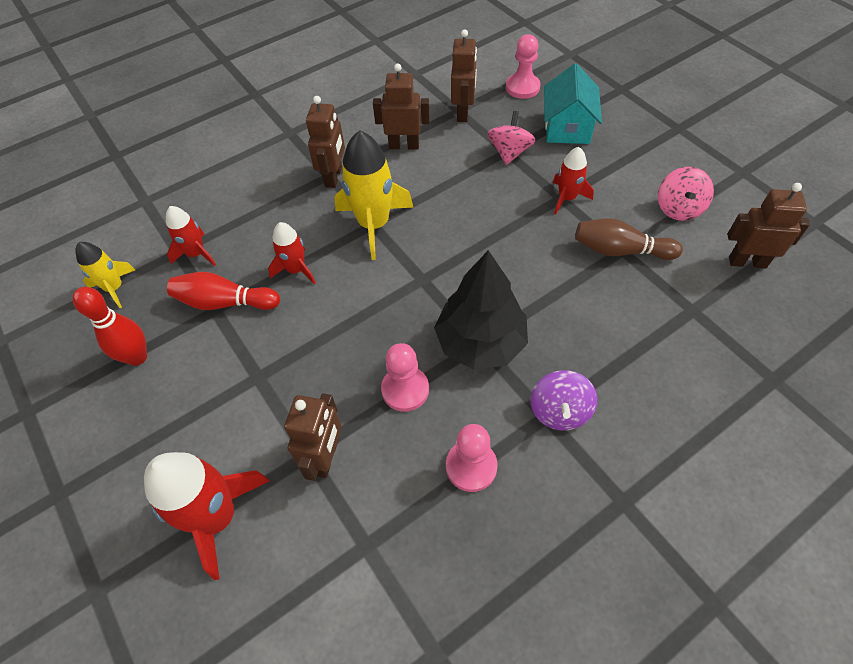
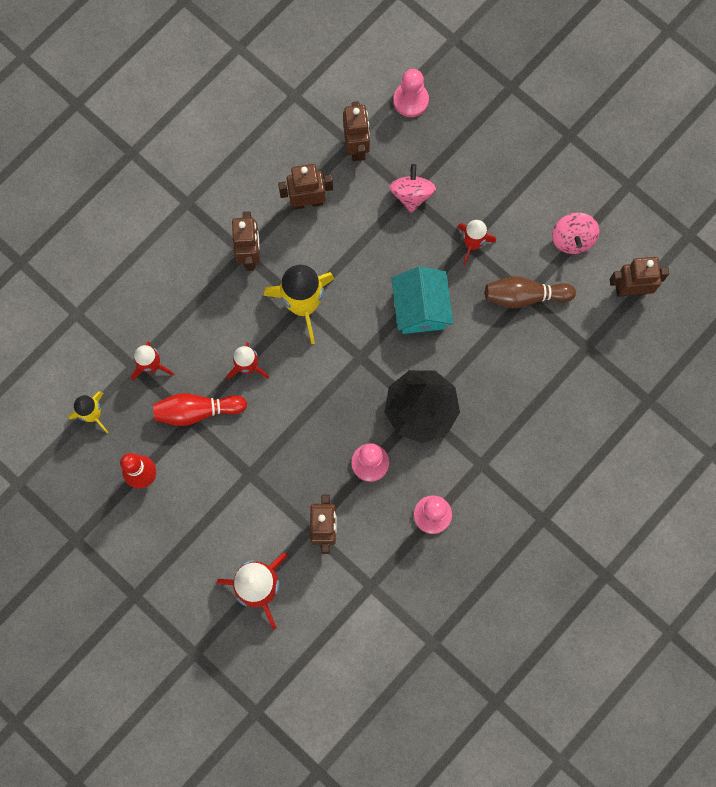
camera: 15 degrees left, 20 degrees up
purple spinning top [531,370,597,431] -> none
turquoise house [544,63,602,144] -> turquoise house moved to [391,266,453,334]

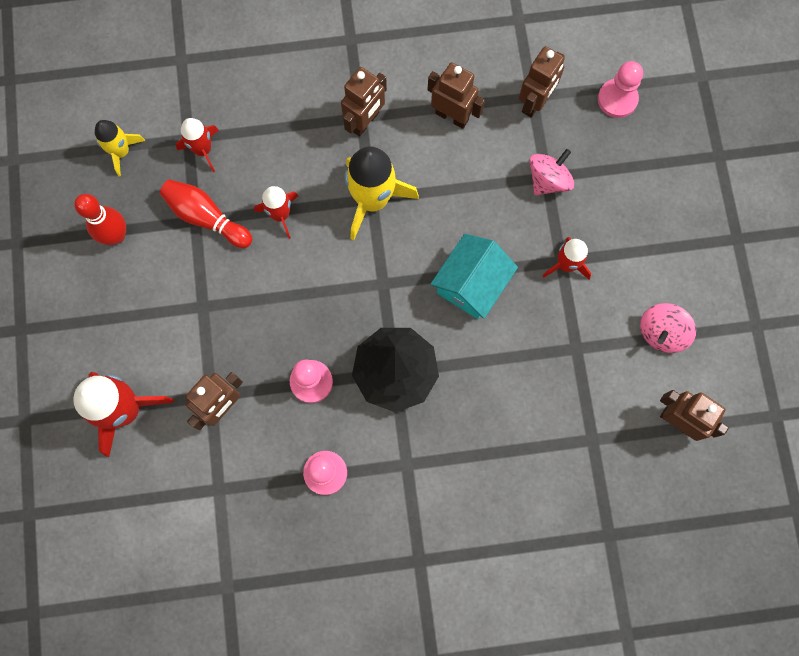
camera: 40 degrees right, 0 degrees up
brown bowling pin [485,276,576,308] -> none

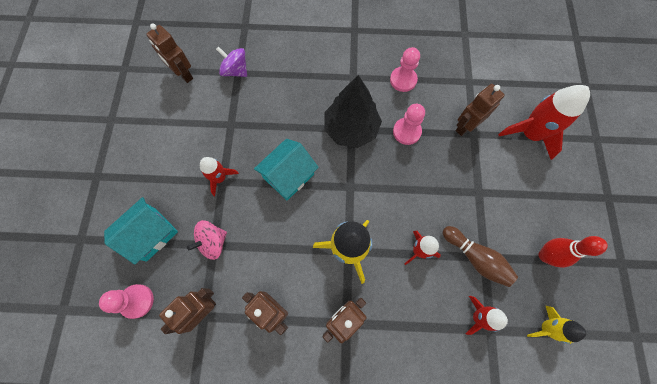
camera: 170 degrees left, 5 degrees down
red bowling pin [159,179,252,248] -> brown bowling pin [443,226,518,287]
pink spinning top [640,303,696,353] -> none
none -> turquoise house [104,197,178,265]
none -> purple spinning top [216,47,247,77]

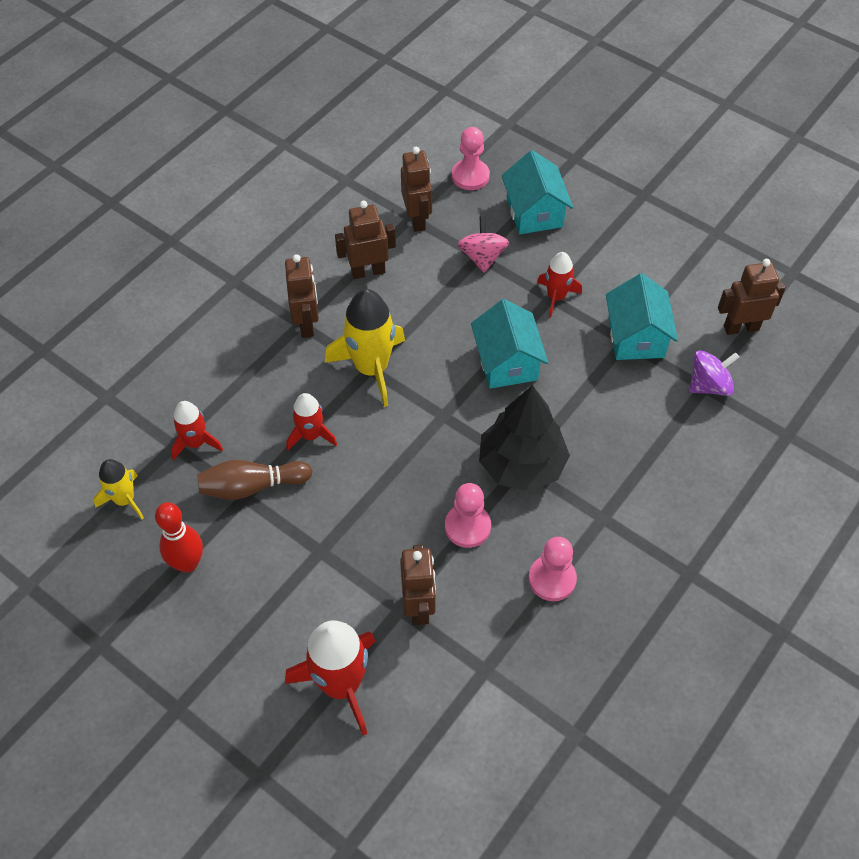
camera: 125 degrees right, 15 degrees down
none -> turquoise house [606,273,678,360]

